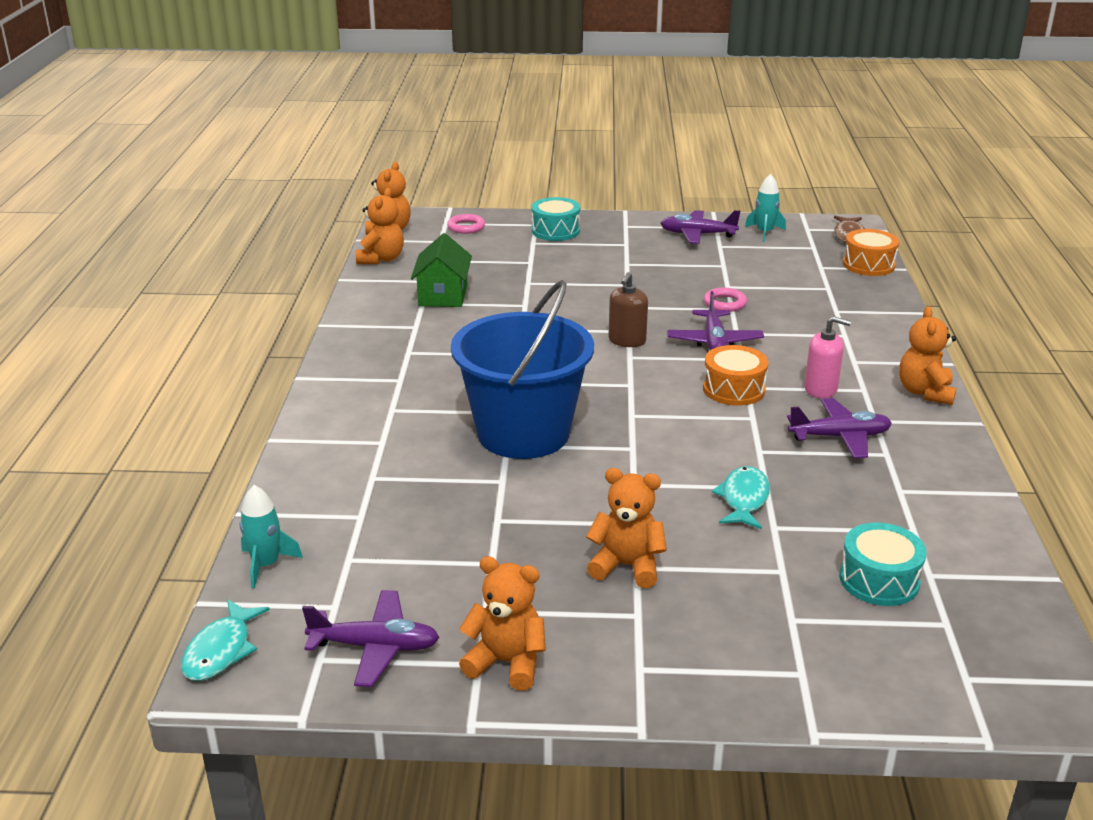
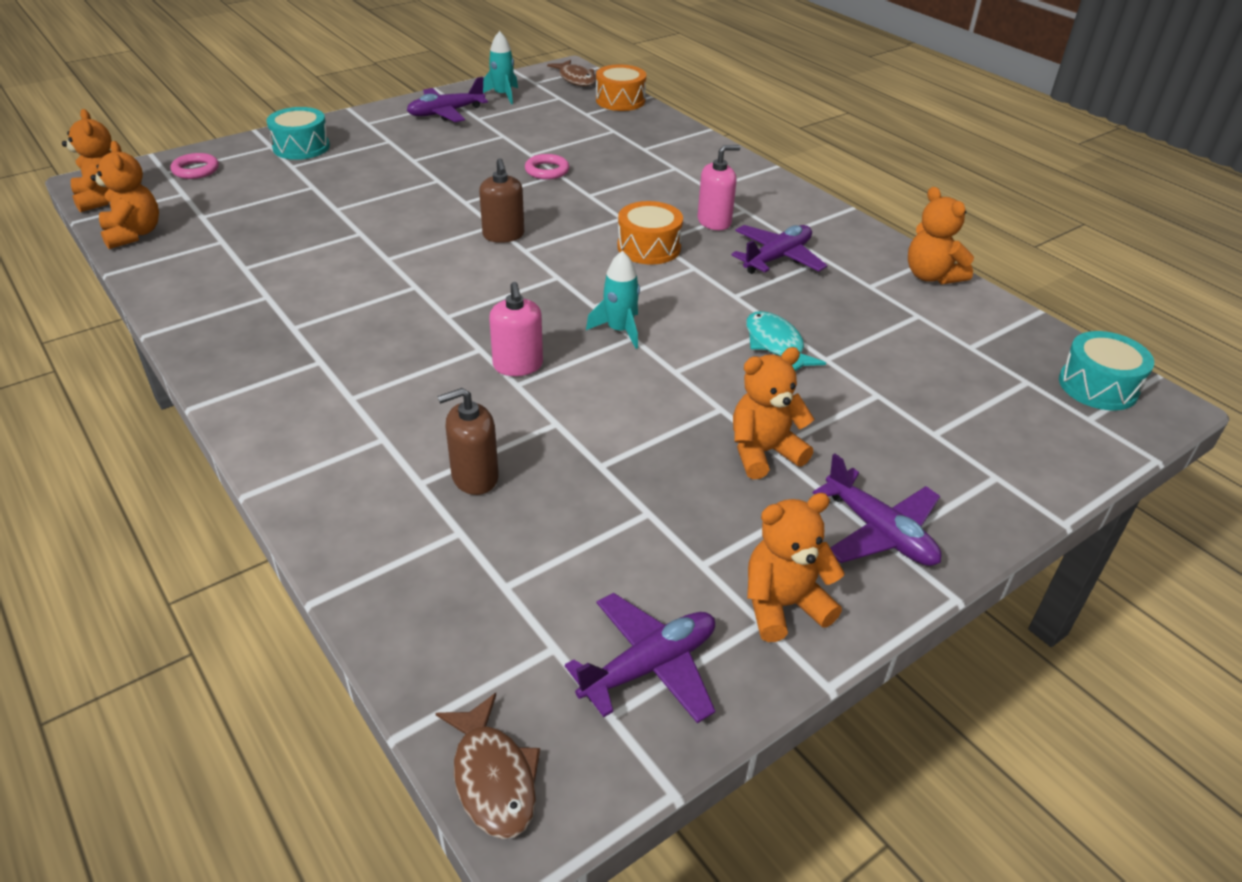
camera: 40 degrees left, 10 degrees up
turquoise fish [181,599,270,681] -> brown fish [436,693,540,839]
turquoise rocket [239,485,303,589] -> turquoise rocket moved to [586,251,640,349]
green house [411,233,472,307] -> none
blue bucket [451,280,594,459] -> pink soap dispenser [489,282,543,376]
purple plane [667,291,764,350] -> purple plane moved to [813,454,942,566]
turquoise drum [839,522,926,606] -> turquoise drum moved to [1059,331,1154,411]
orange teddy bear [899,306,956,405] -> orange teddy bear moved to [908,187,974,284]
none -> brown soap dispenser [437,388,499,495]

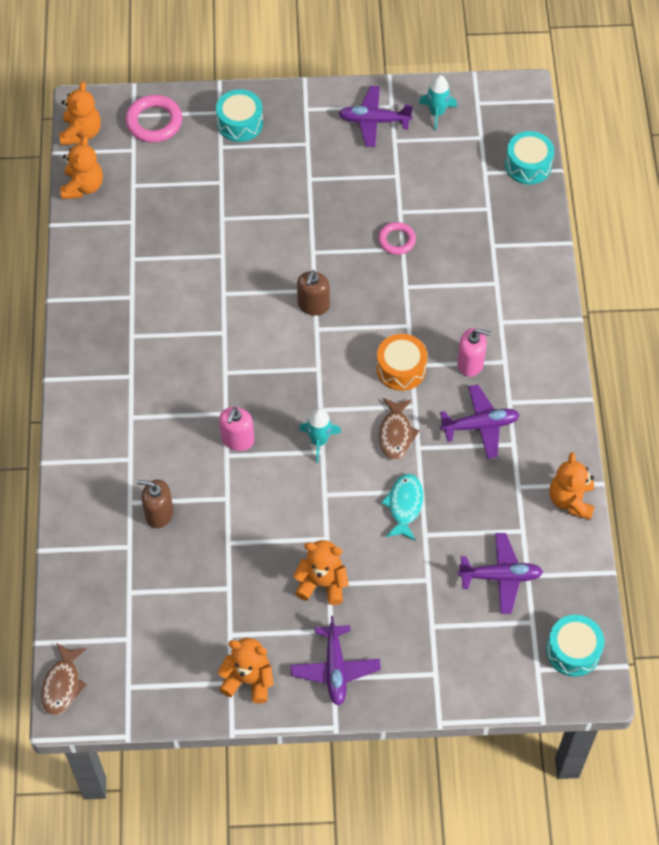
camera: 35 degrees right, 20 degrees up
pink ring [170,153,219,179] -> pink ring [125,95,182,143], size x1.57
brown fish [547,60,596,86] -> brown fish moved to [379,398,419,460]
purple plane [565,593,715,723] -> purple plane moved to [458,533,543,614]
orange drum [596,64,646,111] -> turquoise drum [505,131,554,184]

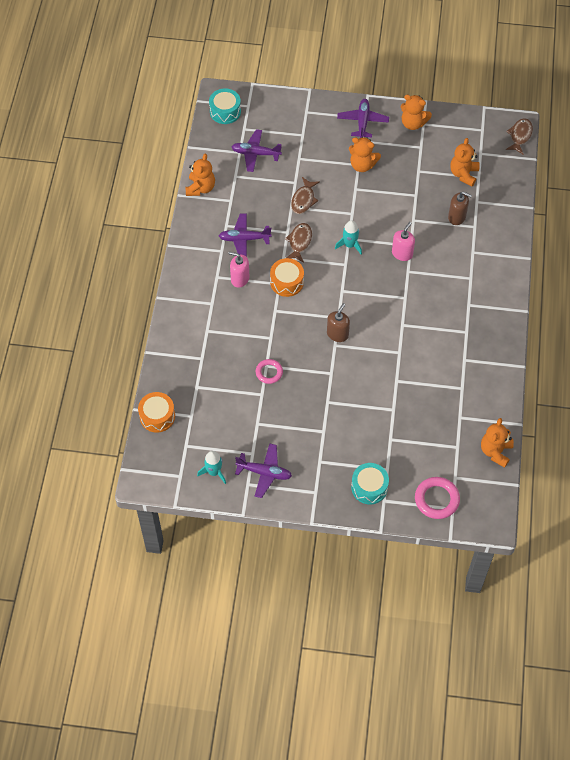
camera: 170 degrees left, 0 degrees up
orange teddy bear [59,81,101,145] -> orange teddy bear moved to [450,138,480,186]
turquoise fish [381,474,423,541] -> brown fish [291,177,319,214]
turquoise drum [505,131,554,184] -> orange drum [138,392,175,433]

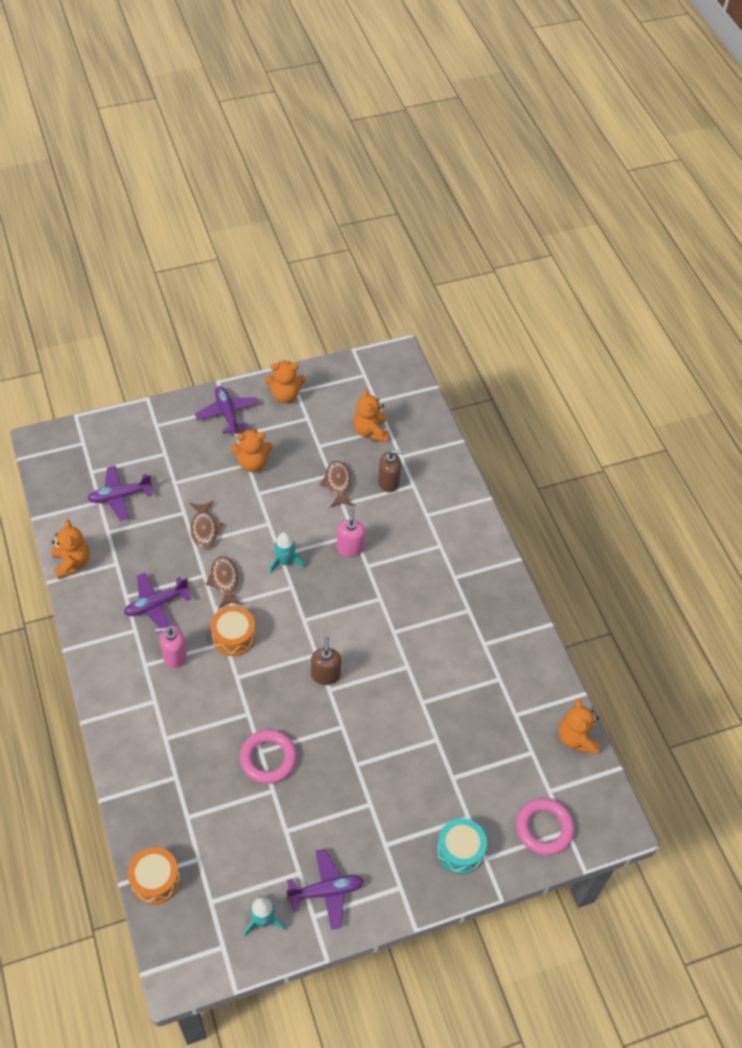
camera: 30 degrees left, 5 degrees down
turquoise drum [209,89,241,124] -> none
pink ring [255,359,283,384] -> pink ring [239,730,297,784], size x1.57
brown fish [506,118,533,154] -> brown fish moved to [320,461,353,508]

